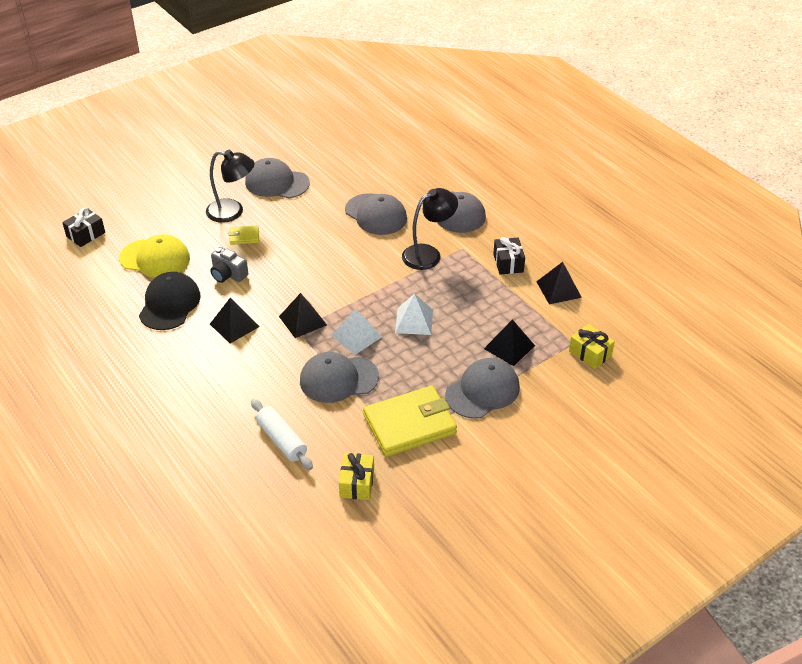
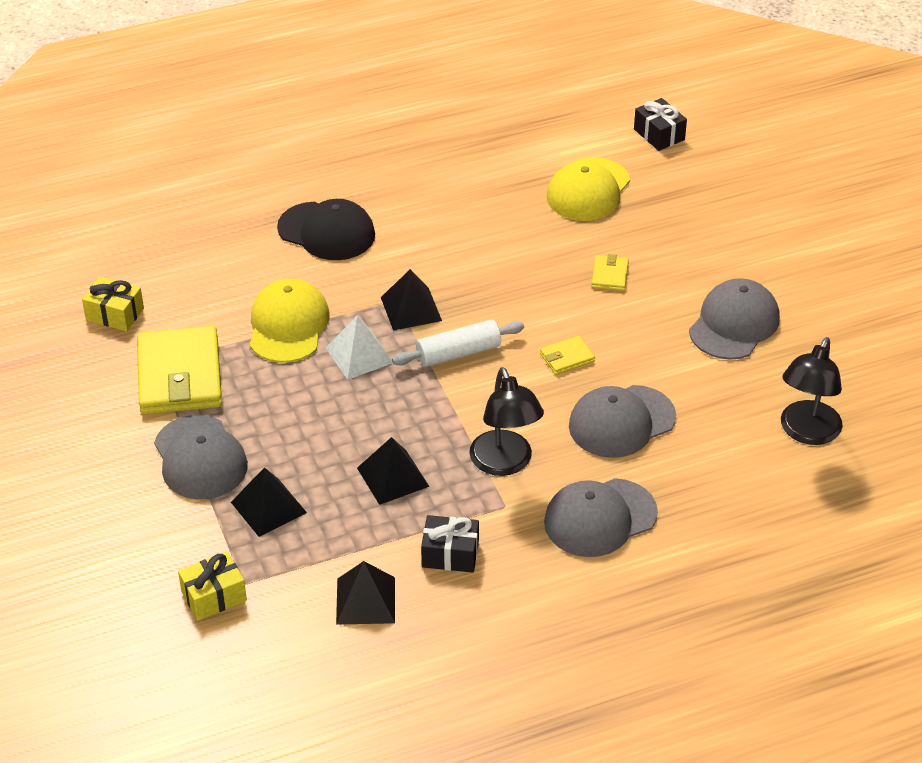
camera: 105 degrees right, 0 degrees up
black cap [139,272,201,330] -> black cap moved to [277,199,375,260]
black lamp [206,150,255,223] -> black lamp moved to [781,337,843,445]
grey camera [210,247,248,283] -> none
black pyramid [210,297,260,343] -> black pyramid moved to [357,437,429,505]
white rolling pin [251,399,313,470] -> white rolling pin moved to [392,320,524,367]
grey cap [300,352,379,403] -> yellow cap [250,279,330,363]
white pyramid [395,293,433,335] -> none
none -> yellow wallet [540,336,595,375]

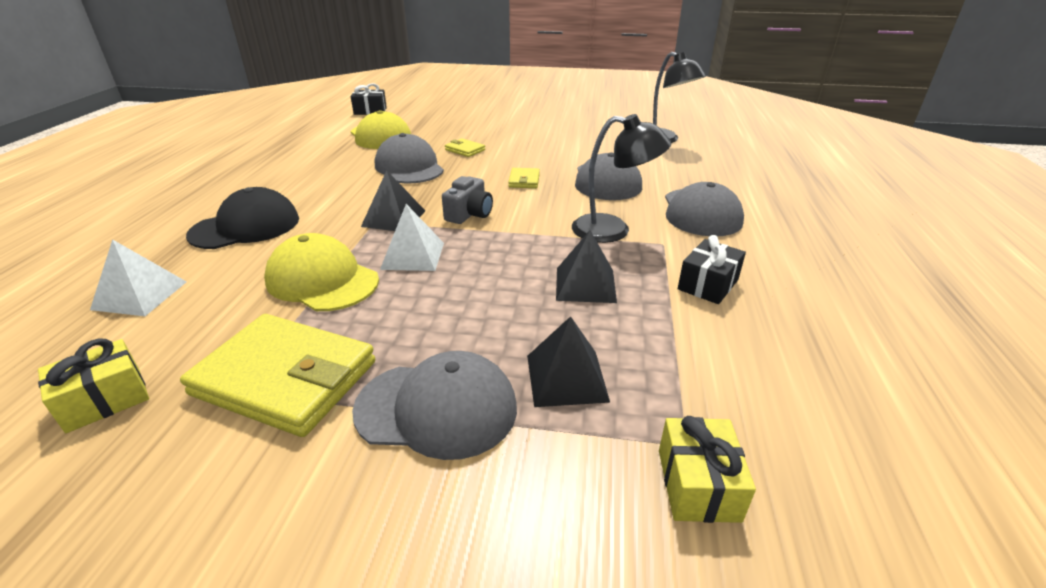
camera: 60 degrees left, 10 degrees down
black pyramid [336,561,395,625] -> none
white rolling pin [392,320,524,367] -> grey camera [442,176,493,224]
grey cap [689,278,780,360] -> grey cap moved to [375,133,444,184]
none -> white pyramid [90,239,187,316]

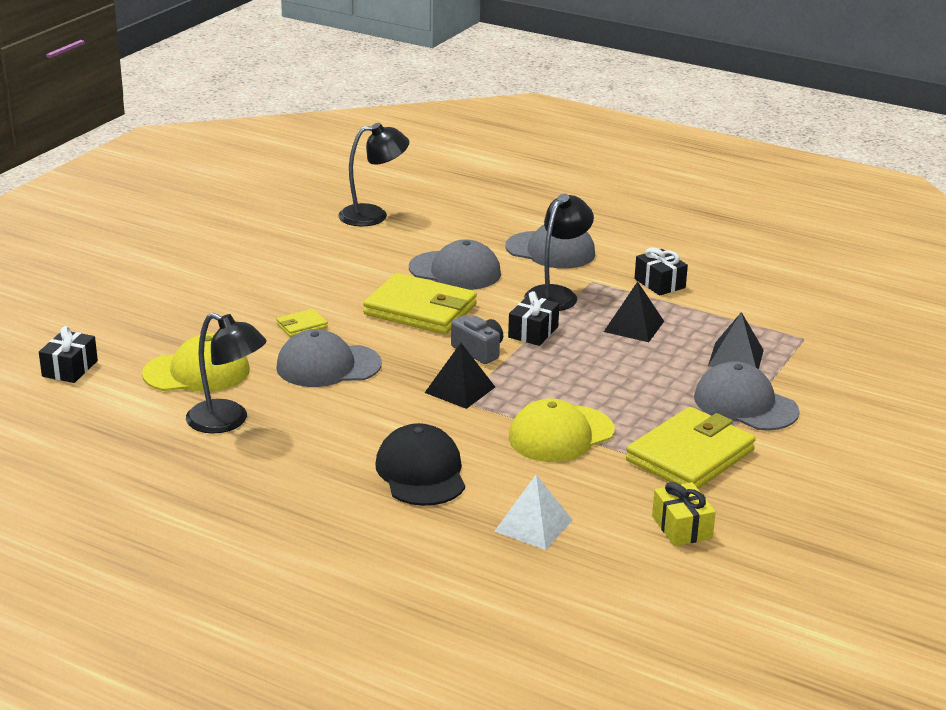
camera: 70 degrees left, 5 degrees down
grey cap [352,351,517,460] -> grey cap turned 75 degrees counterclockwise [694,361,799,431]
white pyramid [380,204,444,271] -> none
yellow wallet [508,168,540,188] -> yellow wallet [363,273,477,334], size x2.26
yellow gift [659,416,756,523] -> none
none -> black lamp [186,313,266,434]
none -> black gift [508,291,559,346]

